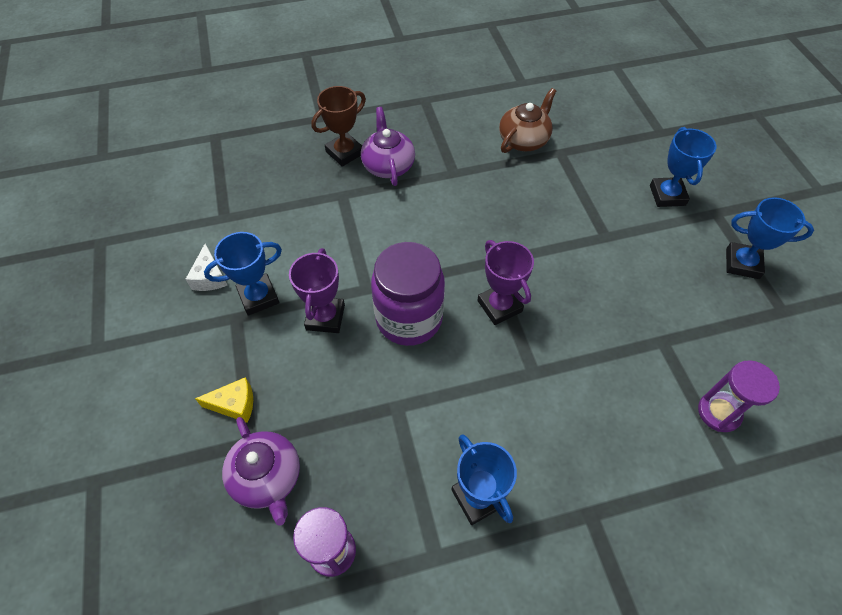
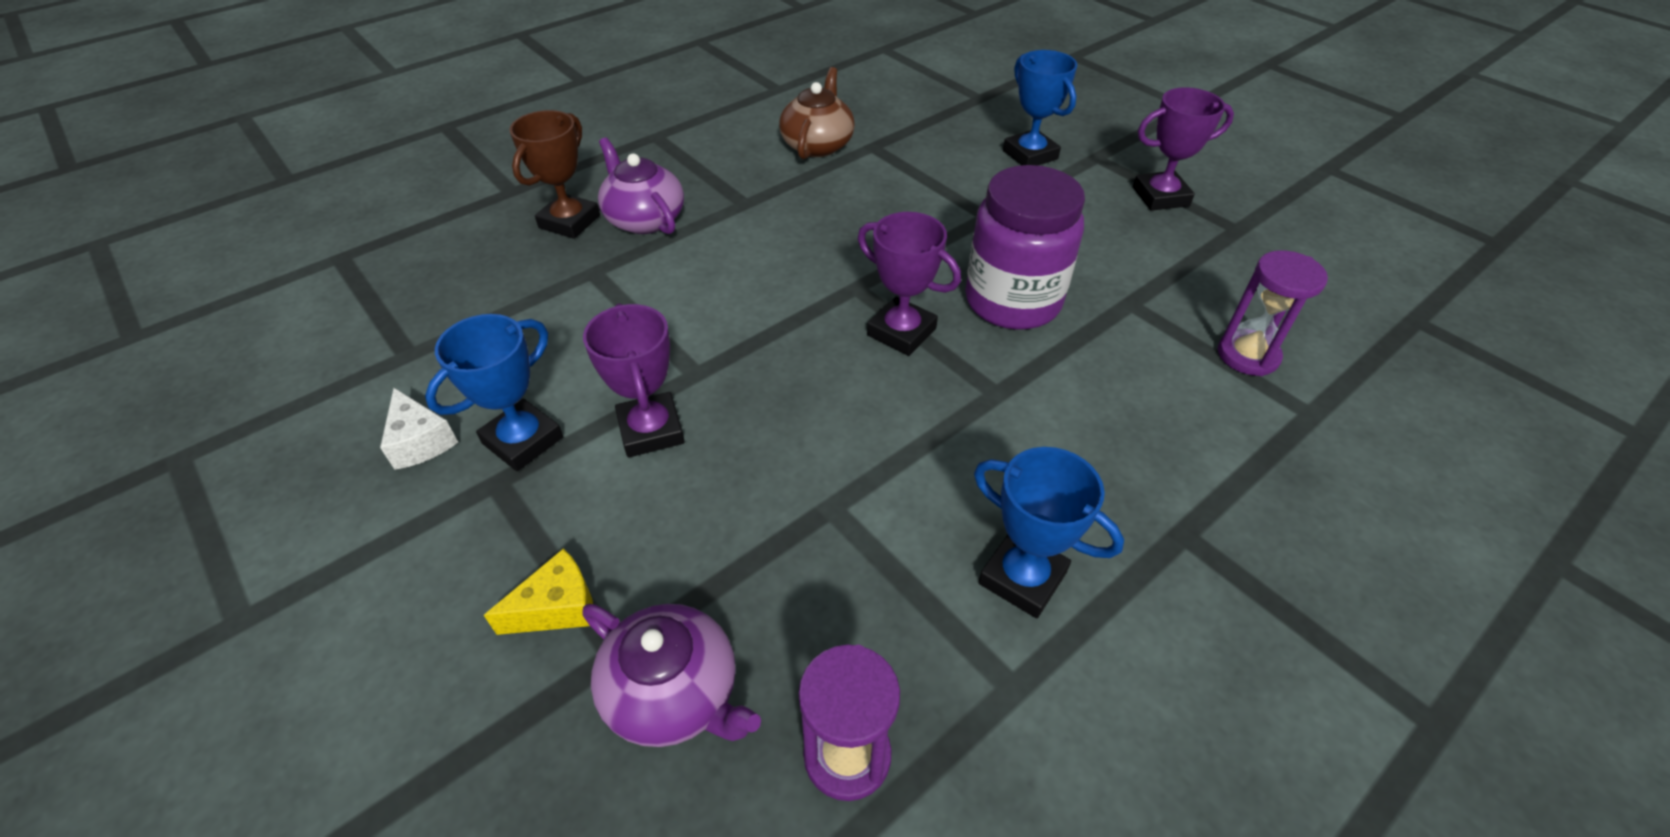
camera: 25 degrees left, 10 degrees down
purple jar [371,242,445,346] -> purple jar moved to [965,165,1085,330]
blue trophy [726,197,814,279] -> purple trophy [1133,87,1234,211]

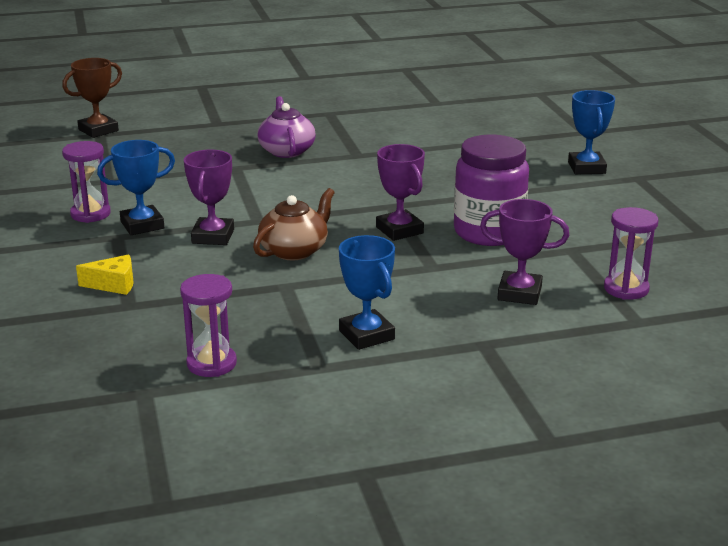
camera: 25 degrees right, 20 degrees down
white cheese [380,388,458,470] -> purple hourglass [62,141,111,223]
brown trophy [509,110,600,239] -> brown trophy moved to [62,58,122,138]
purple teapot [582,604,761,747] -> none
brown teapot [779,67,855,159] -> brown teapot moved to [253,188,335,260]
purple trophy [1133,87,1234,211] -> purple trophy moved to [480,199,569,305]

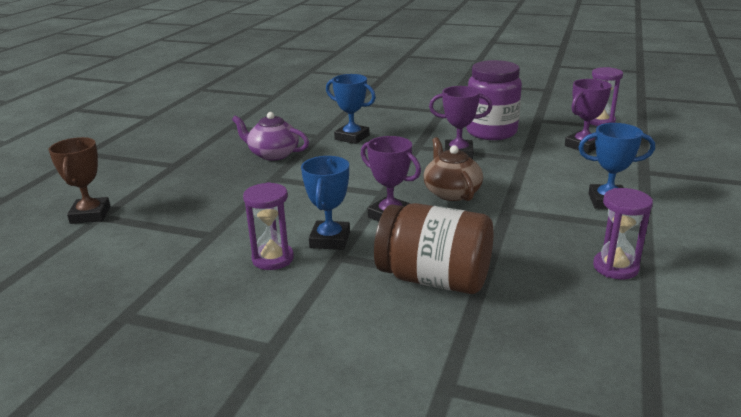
camera: 55 degrees left, 0 degrees up
yellow cheese [76,255,134,295] -> brown jar [374,203,493,294]
blue trophy [568,90,615,174] -> blue trophy moved to [326,74,376,144]

